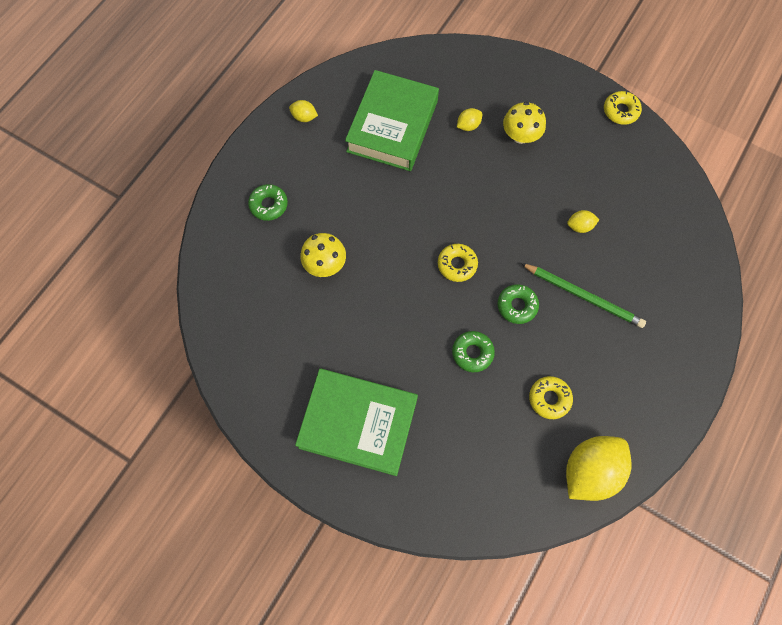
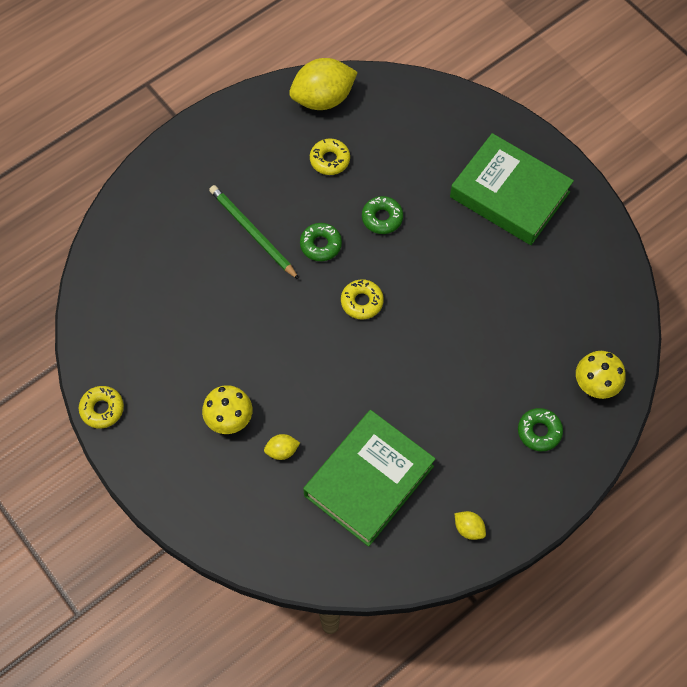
camera: 160 degrees left, 5 degrees down
yellow mushroom [300,233,346,277] -> yellow mushroom moved to [576,351,626,399]
yellow lemon [567,210,599,233] -> none

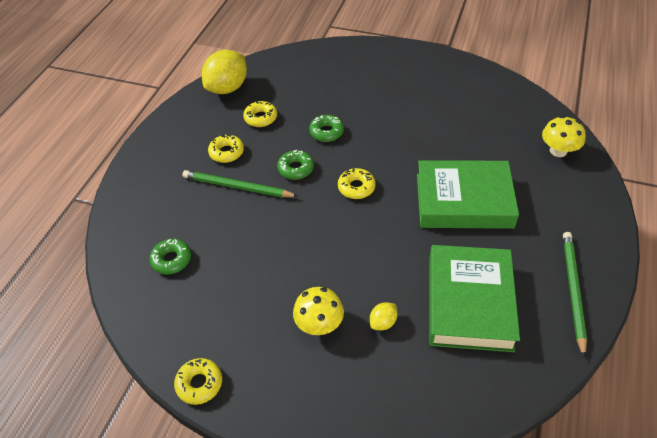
camera: 30 degrees left, 15 degrees down
green book [450,133,574,245] -> green book moved to [417,160,519,229]
yellow lemon [454,511,486,540] -> green pencil [563,232,587,358]
green donut [518,408,563,451] -> green donut moved to [149,239,191,275]
none -> yellow donut [208,135,244,163]

